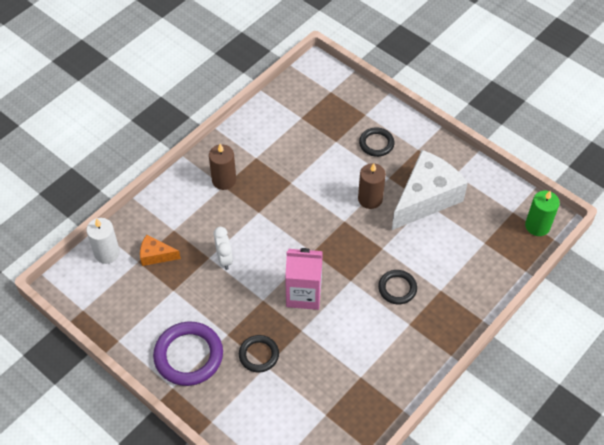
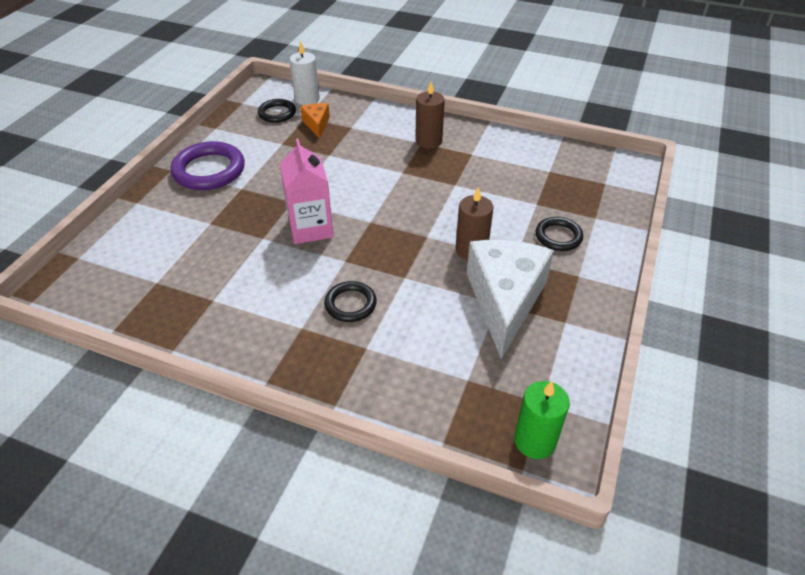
camera: 70 degrees right, 10 degrees down
white clock [214,227,233,270] -> none
black ring [239,335,279,372] -> black ring moved to [258,99,296,123]
white cheese [392,150,468,230] -> white cheese turned 105 degrees counterclockwise [467,240,554,360]

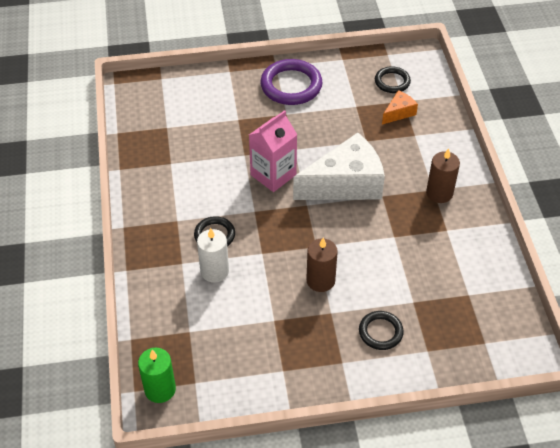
camera: 60 degrees right, 5 degrees up
white candle [289,41,320,105] -> white candle moved to [197,228,229,282]
white cheese [467,240,554,360] -> white cheese moved to [293,133,385,200]

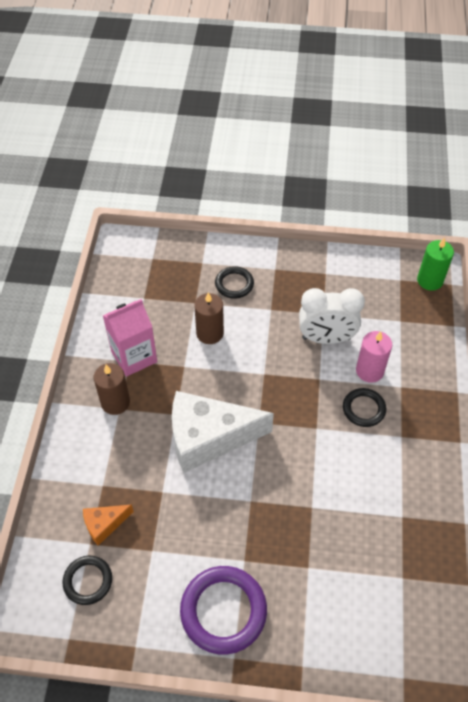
camera: 165 degrees left, 5 degrees up
white candle [197,228,229,282] -> pink candle [356,331,392,383]
pink carton [249,110,297,192] -> pink carton moved to [103,299,157,377]
brown candle [306,238,338,292] -> brown candle moved to [194,292,224,344]
none -> white clock [299,288,365,344]

